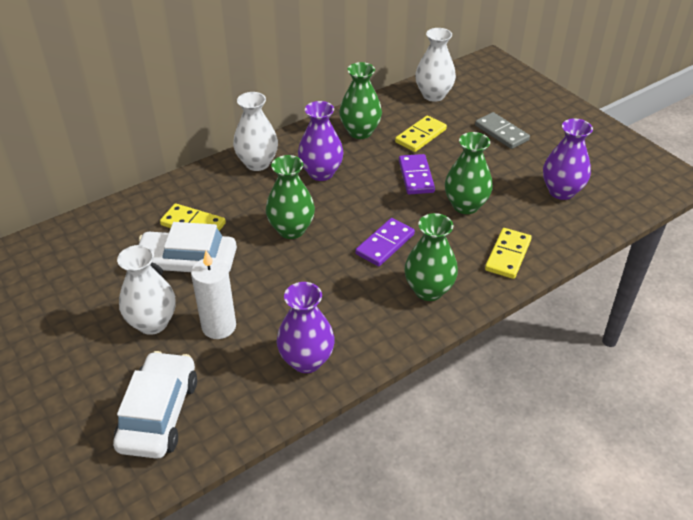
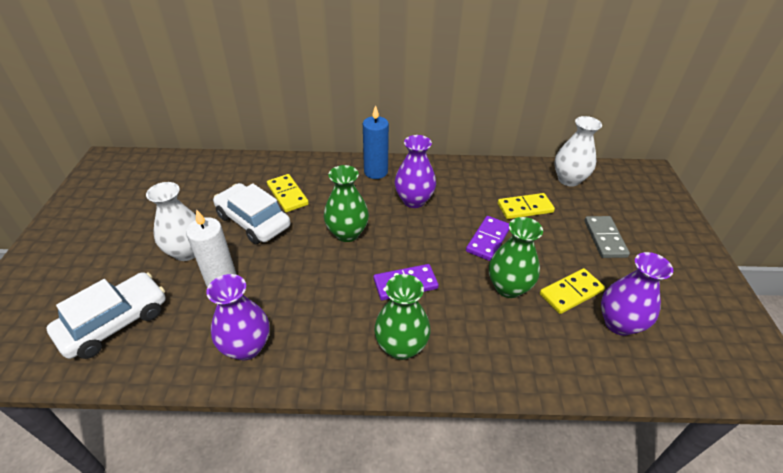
camera: 35 degrees right, 0 degrees up
white vase [233,92,278,171] -> blue candle [363,105,389,179]
green vase [339,62,382,139] -> none
yellow domino [485,228,532,279] -> yellow domino moved to [540,268,605,314]

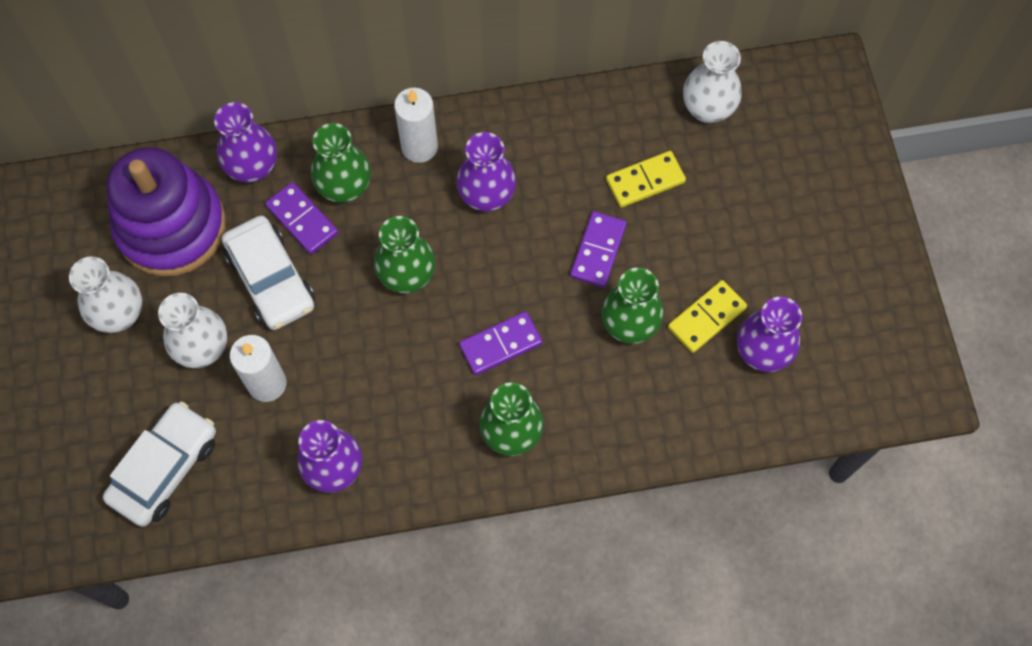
camera: 10 degrees left, 25 degrees up
white car [213,183,290,244] -> white car turned 150 degrees counterclockwise [222,215,315,330]
yellow domino [267,174,309,212] -> purple domino [265,182,338,255]
blue candle [363,105,389,179] -> white candle [394,88,438,163]
grey domino [584,216,630,258] -> none
none -> white vase [69,256,142,333]
none -> purple stacking toy [107,147,226,277]
none -> purple vase [214,102,277,183]
none -> green vase [311,123,371,203]

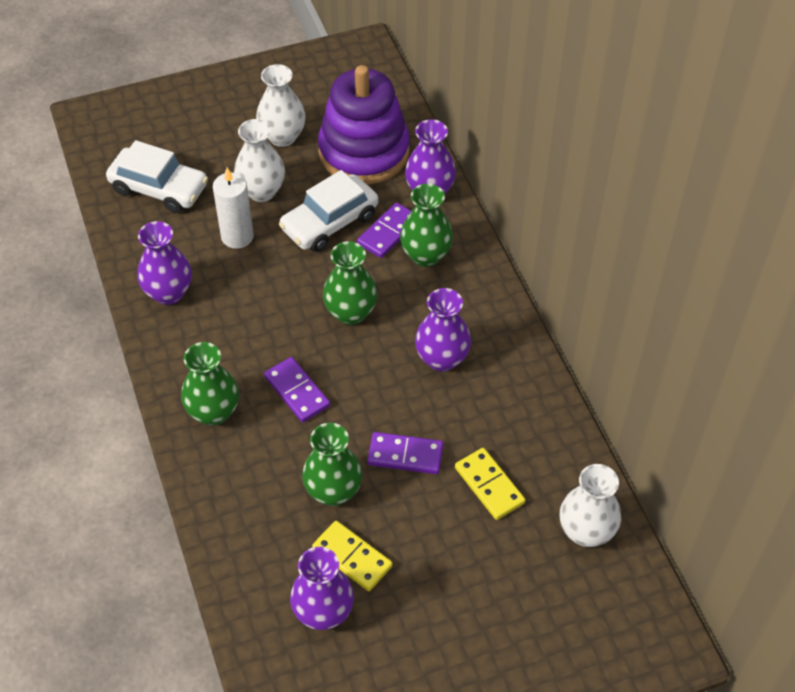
camera: 80 degrees right, 15 degrees down
white candle [394,88,438,163] -> none

